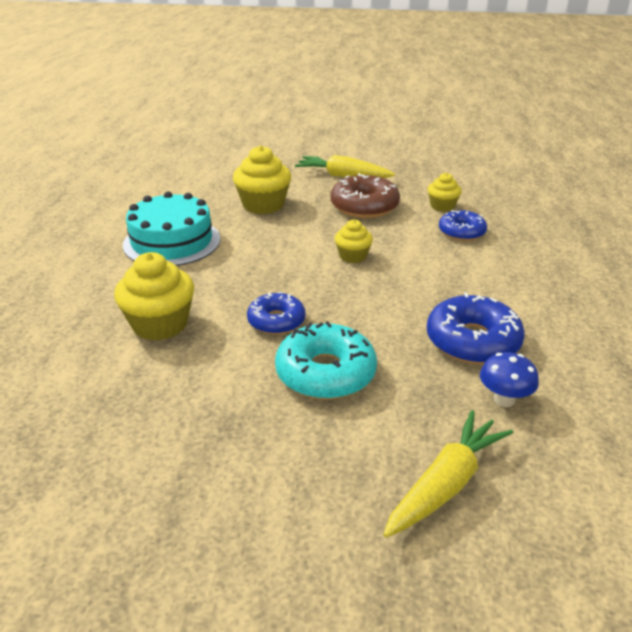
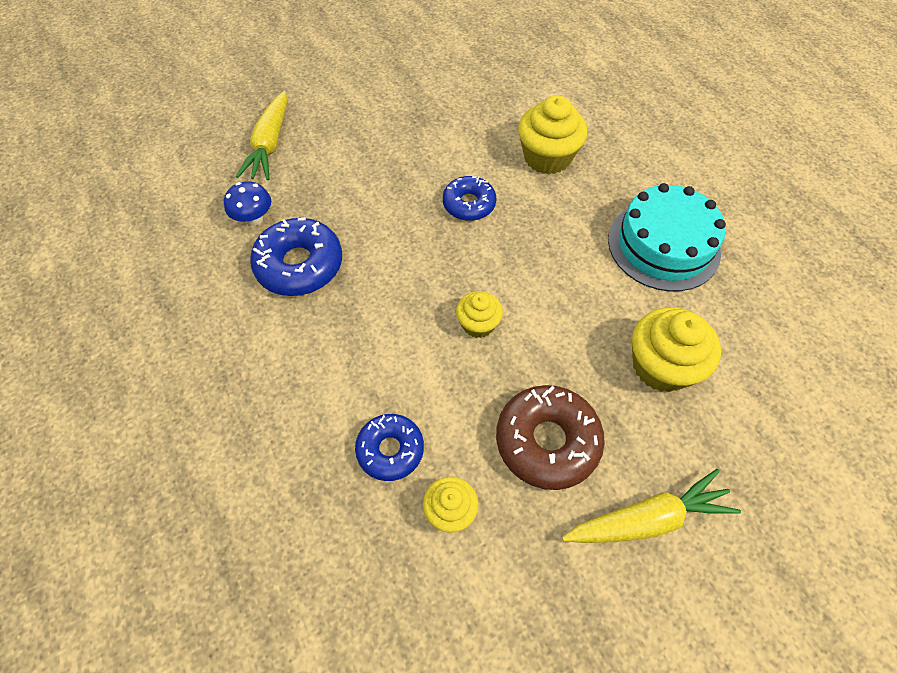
camera: 145 degrees right, 25 degrees up
turquoise donut [275,321,377,400] -> none

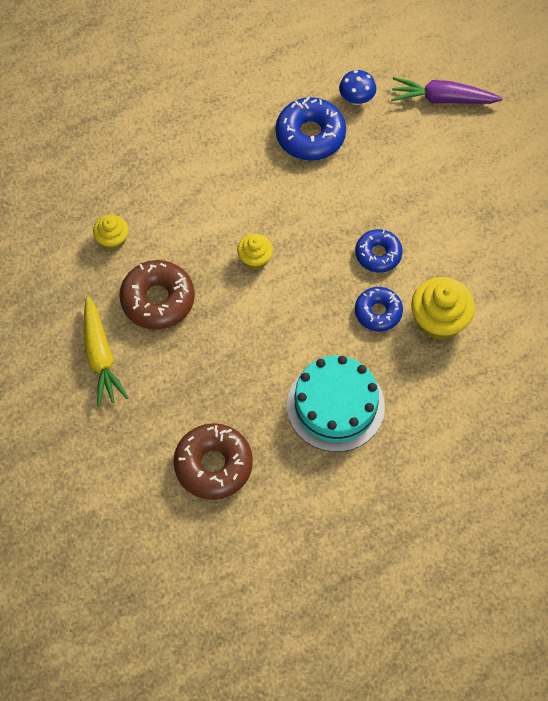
camera: 90 degrees right, 5 degrees up
yellow carrot [236,91,287,180] -> purple carrot [391,77,502,104]
blue donut [355,414,424,481] -> blue donut moved to [355,287,403,331]
yellow cupcake [632,307,721,392] -> none
none -> brown donut [173,423,253,500]

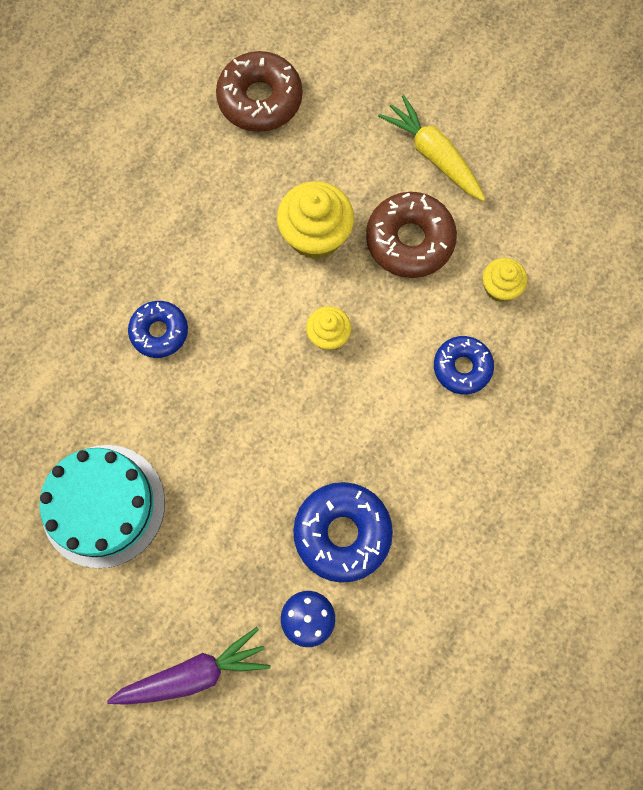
camera: 155 degrees right, 10 degrees up
turquoise cake [287,356,385,452] -> turquoise cake moved to [39,445,165,568]
blue donut [355,229,403,272] -> blue donut moved to [434,336,494,394]
yellow cupcake [411,277,475,341] -> yellow cupcake moved to [277,181,354,259]

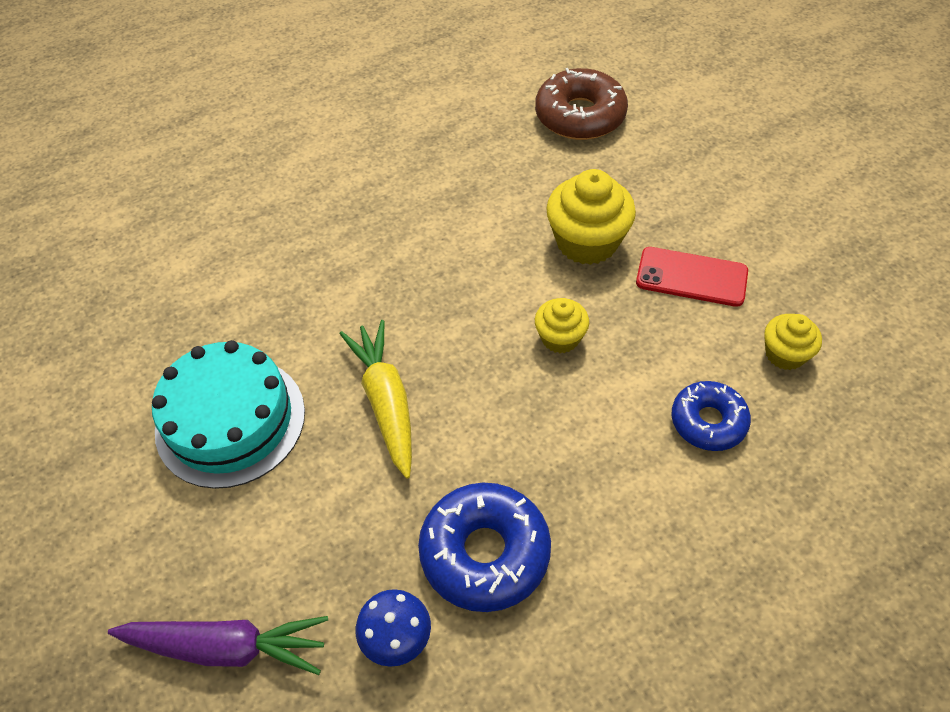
camera: 25 degrees right, 20 degrees down
blue donut [128,301,188,358] -> none
brown donut [366,192,457,278] -> red phone [636,247,748,307]
yellow carrot [378,95,485,201] -> yellow carrot moved to [339,320,412,479]

